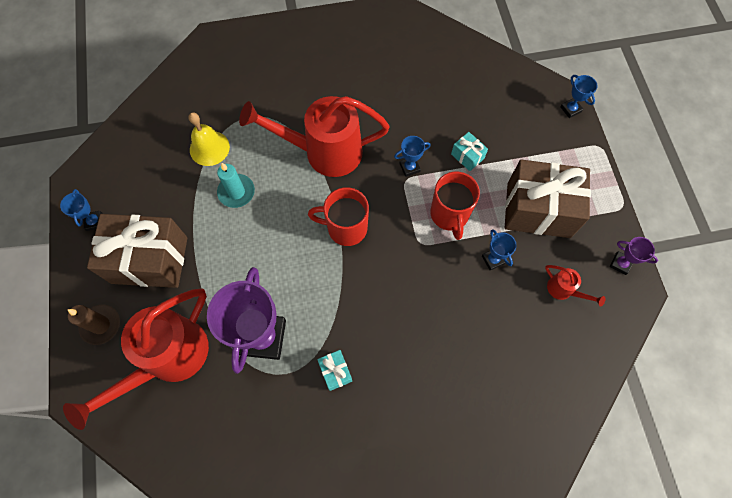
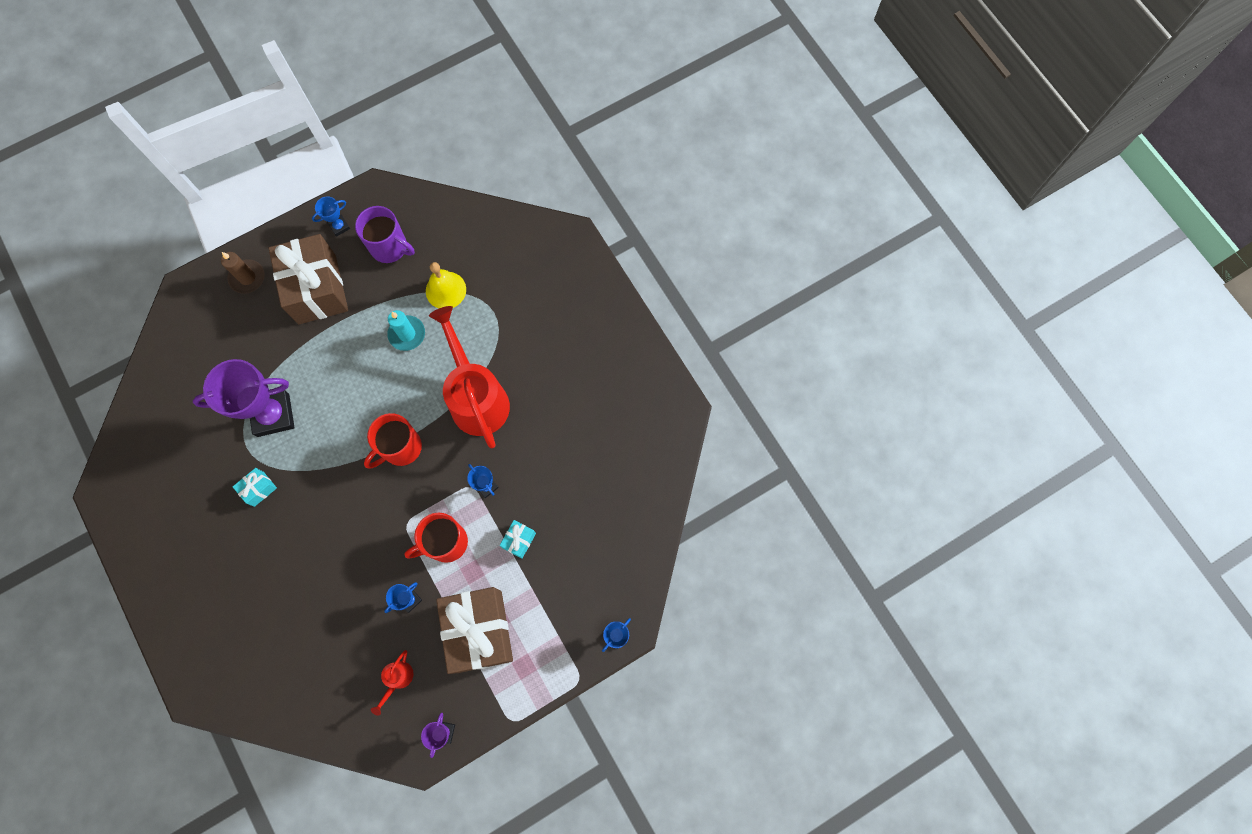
camera: 70 degrees right, 5 degrees up
red watering can [63,289,209,430] -> none
red mug [308,187,369,246] -> red mug turned 120 degrees counterclockwise [364,413,422,469]
none -> purple mug [355,206,415,263]

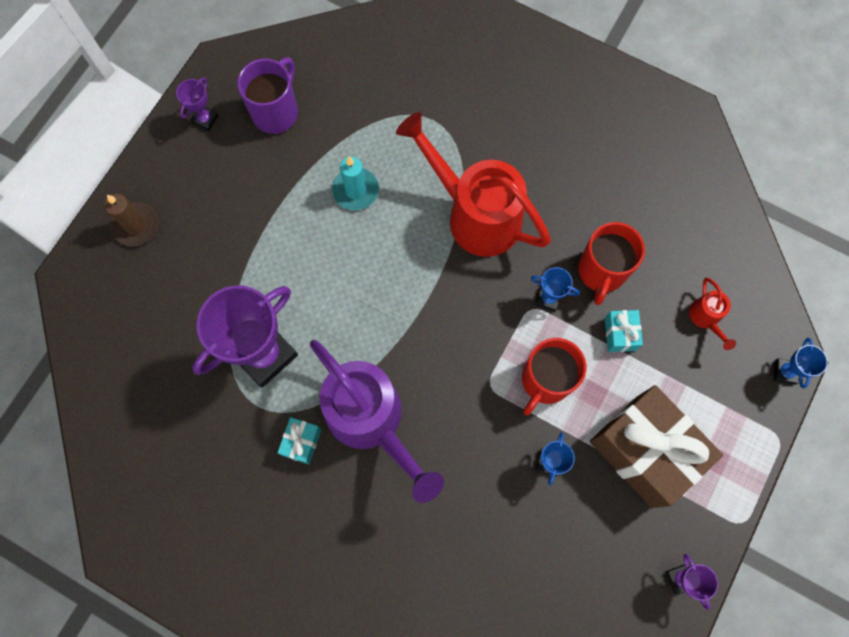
camera: 30 degrees left, 0 degrees up
brown gift [268,234,348,324] -> none
blue trophy [312,196,350,237] -> purple trophy [176,77,219,131]
purple mug [355,206,415,263] -> purple mug turned 60 degrees counterclockwise [237,57,298,134]
red mug [364,413,422,469] -> red mug moved to [578,222,645,305]
red watering can [371,650,414,716] -> red watering can moved to [689,278,736,350]
yellow bell [426,262,466,308] -> none
none -> purple watering can [310,340,444,503]

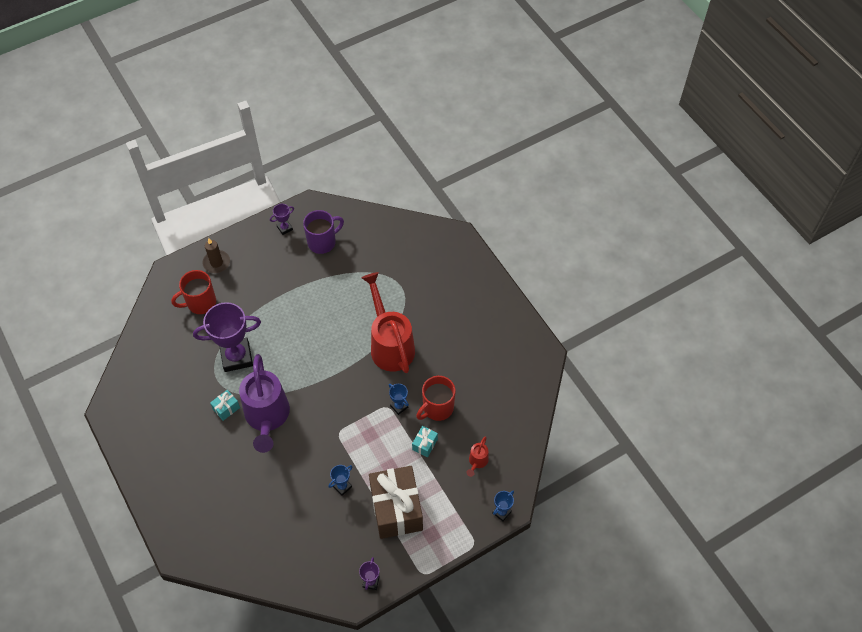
camera: 30 degrees right, 15 degrees down
turquoise candle [332,156,379,210] -> none
red mug [522,338,587,415] -> red mug moved to [171,270,216,314]

